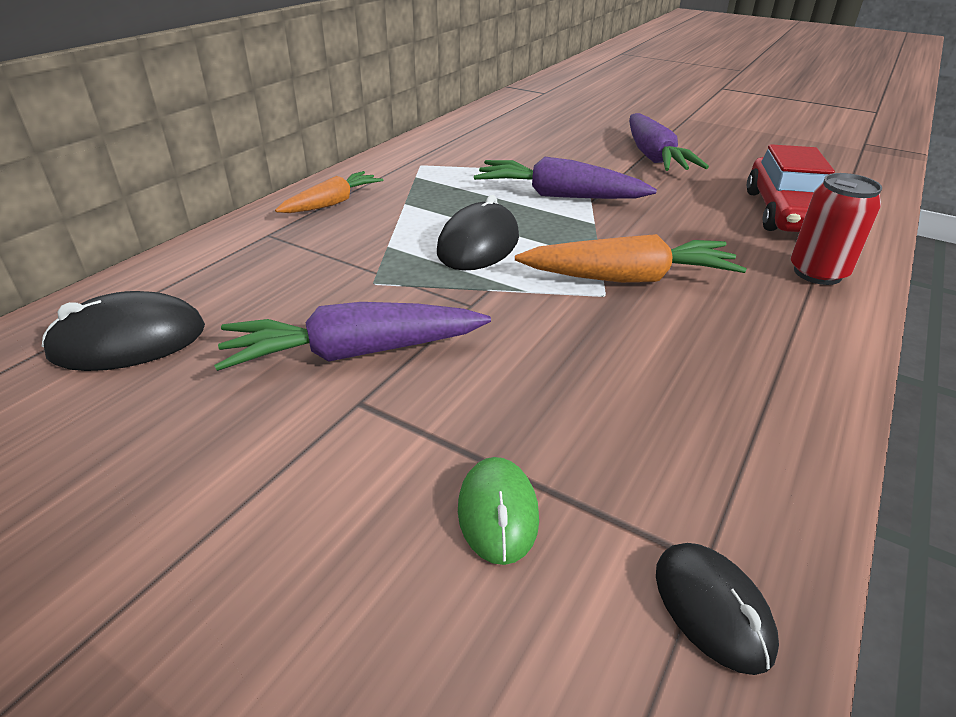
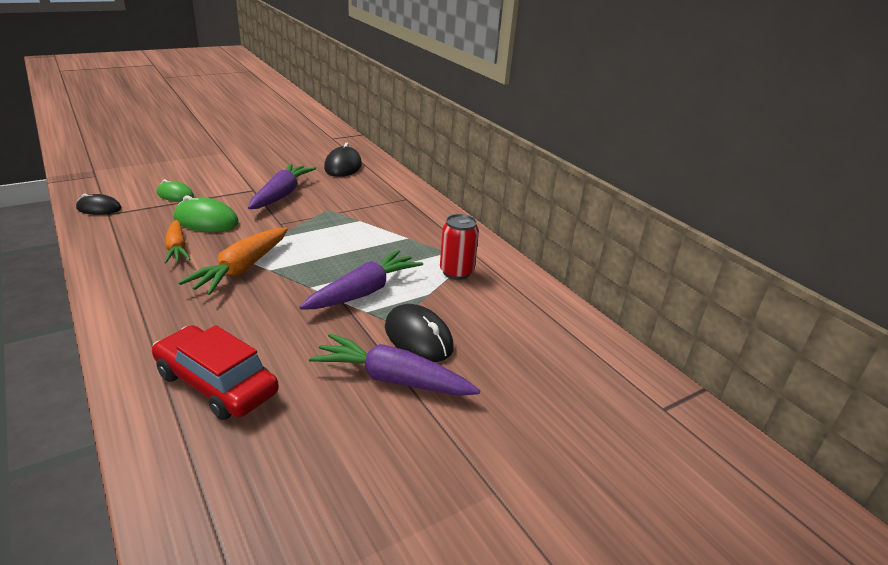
camera: 115 degrees right, 5 degrees down
orange carrot [275,171,383,213] -> orange carrot moved to [164,220,191,263]
black mouse [437,195,519,270] -> black mouse moved to [385,304,454,362]
red can [791,173,882,285] -> red can moved to [440,214,479,280]
none -> green mouse [174,195,239,232]

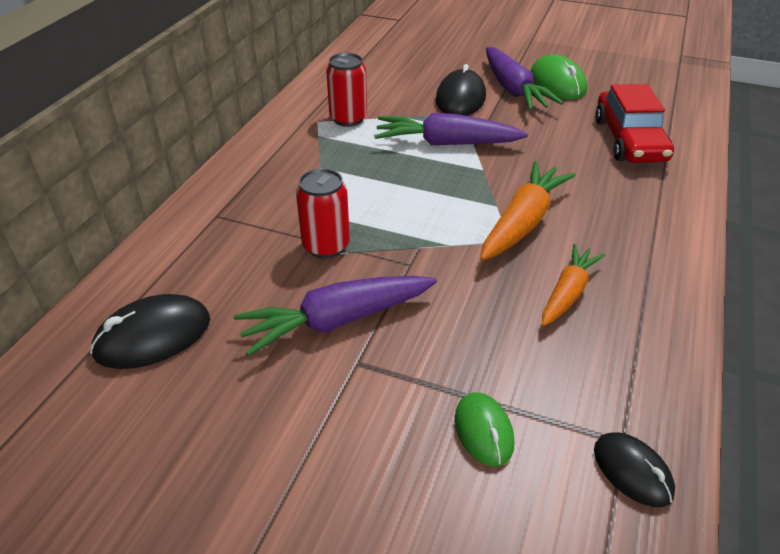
camera: 125 degrees left, 10 degrees up
green mouse [174,195,239,232] -> green mouse moved to [531,54,587,100]
orange carrot [179,228,288,295] -> orange carrot turned 45 degrees counterclockwise [480,161,576,261]
none -> red can [296,168,350,259]

